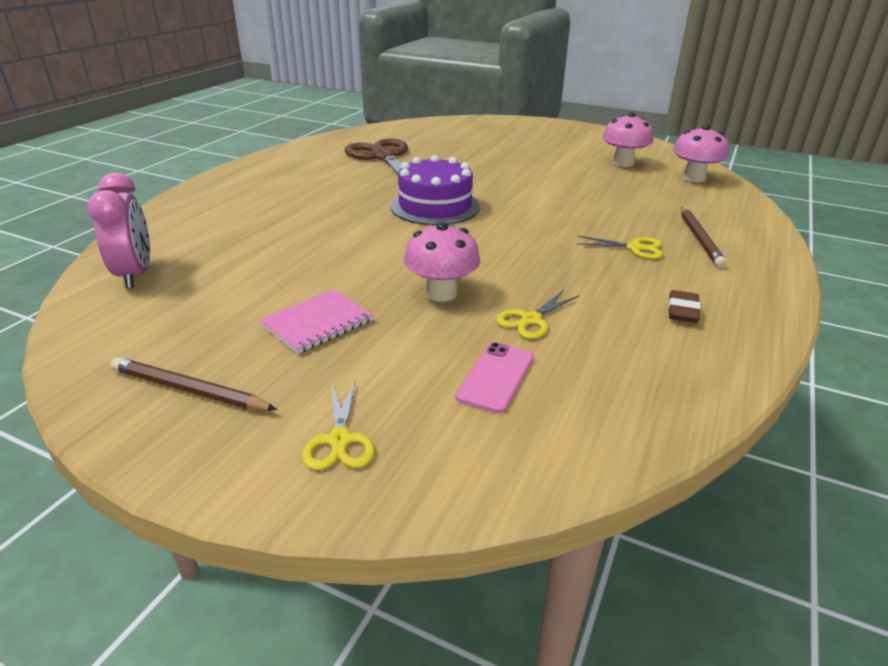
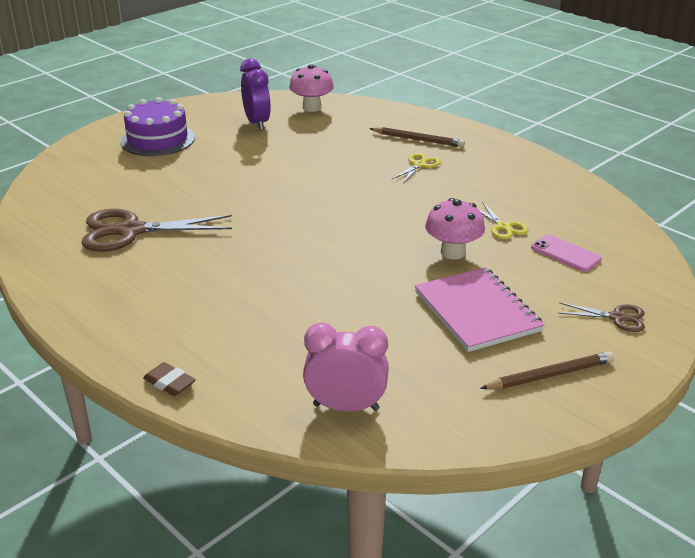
camera: 70 degrees left, 0 degrees up
brown pencil [110,357,277,411] -> brown pencil turned 150 degrees counterclockwise [480,351,614,389]
pink notebook [259,289,373,354] -> pink notebook [415,267,544,352], size x1.54
yellow scissors [302,381,375,470] -> brown scissors [558,302,645,332]
purple cake [391,155,480,225] -> purple cake moved to [120,97,195,156]
pink mushroom [602,112,653,167] -> purple clock [240,59,271,131]
brown eraser [668,290,701,323] -> brown eraser moved to [143,362,196,396]

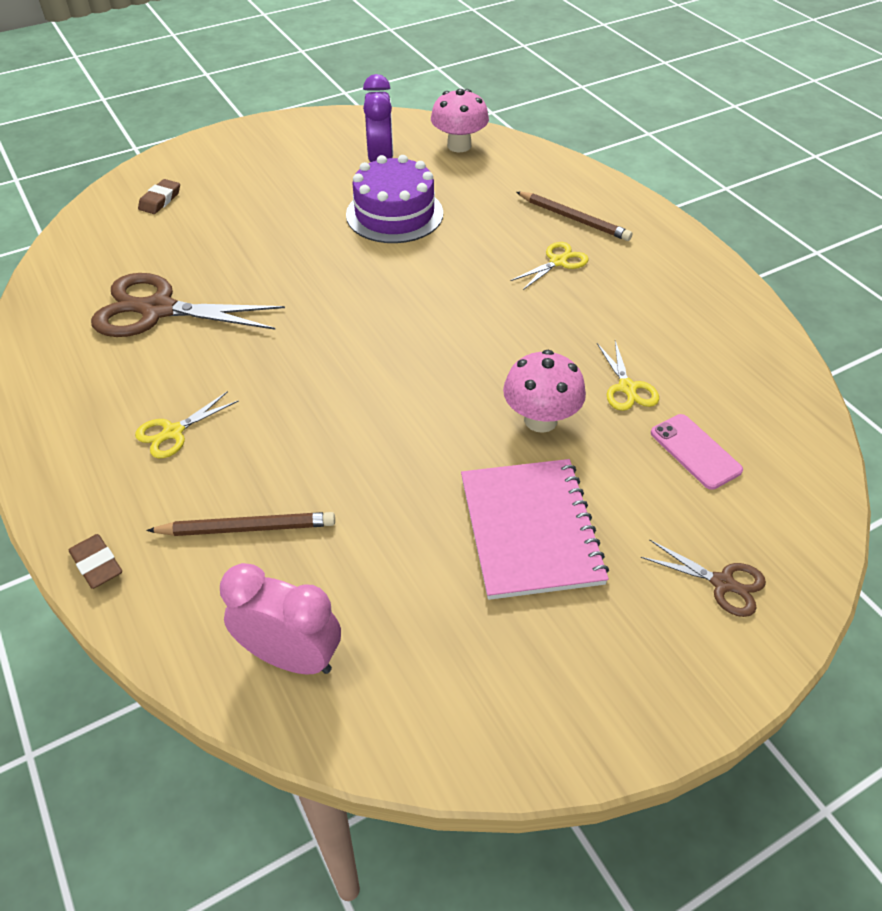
camera: 15 degrees right, 15 degrees up
purple cake [120,97,195,156] -> purple cake moved to [346,155,443,243]
brown pencil [480,351,614,389] -> brown pencil moved to [146,512,335,536]
none -> yellow scissors [135,391,239,458]
none -> brown eraser [138,179,180,214]

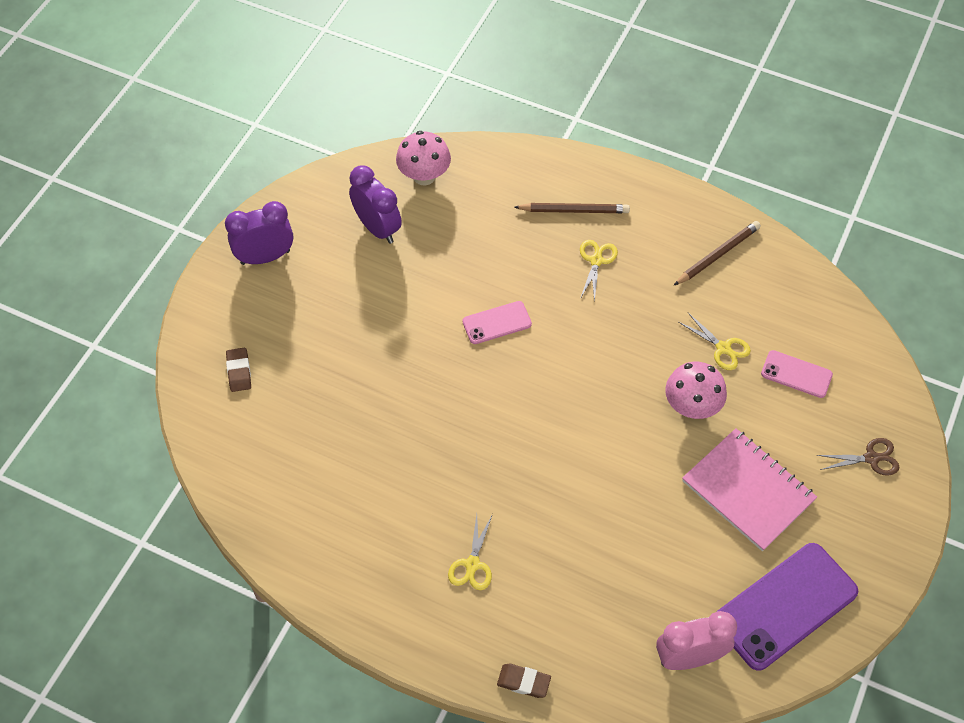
camera: 35 degrees left, 10 degrees up
brown scissors [91,273,285,337] -> none
brown pencil [146,512,335,536] -> brown pencil moved to [674,221,761,285]
purple cake [346,155,443,243] -> none
none -> purple clock [225,201,293,265]
none -> pink phone [462,301,532,344]
none -> purple phone [717,543,858,671]

